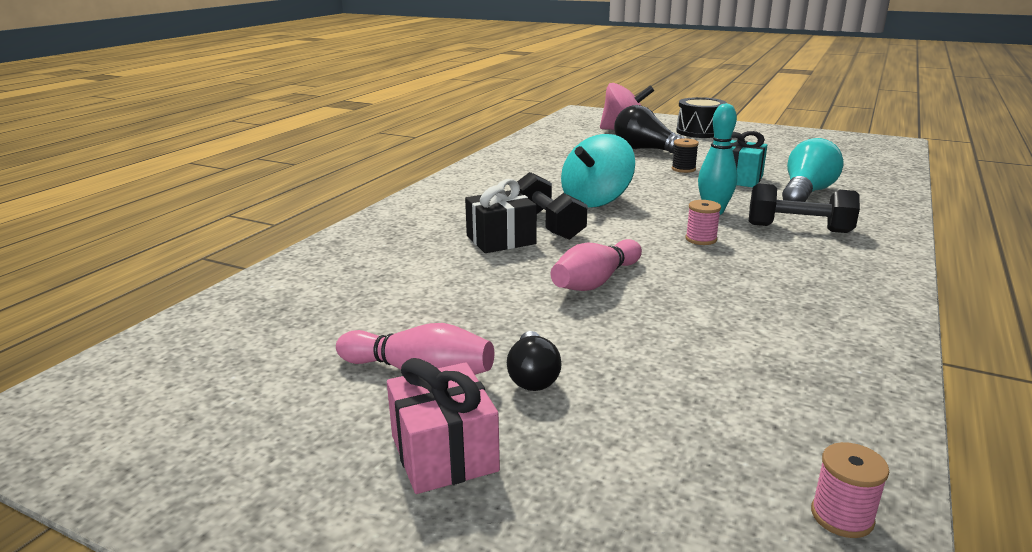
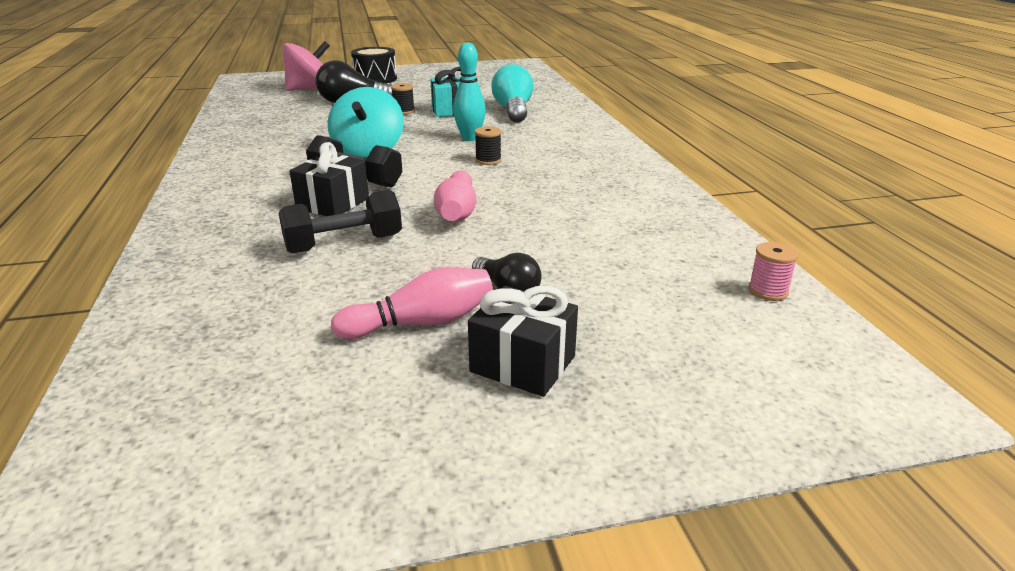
camera: 40 degrees left, 5 degrees up
pink gift [387,358,500,494] -> black gift [468,286,578,397]
pink spool [686,200,721,245] -> black spool [475,126,502,165]
black dumbbell [749,183,860,233] -> black dumbbell moved to [279,190,402,254]

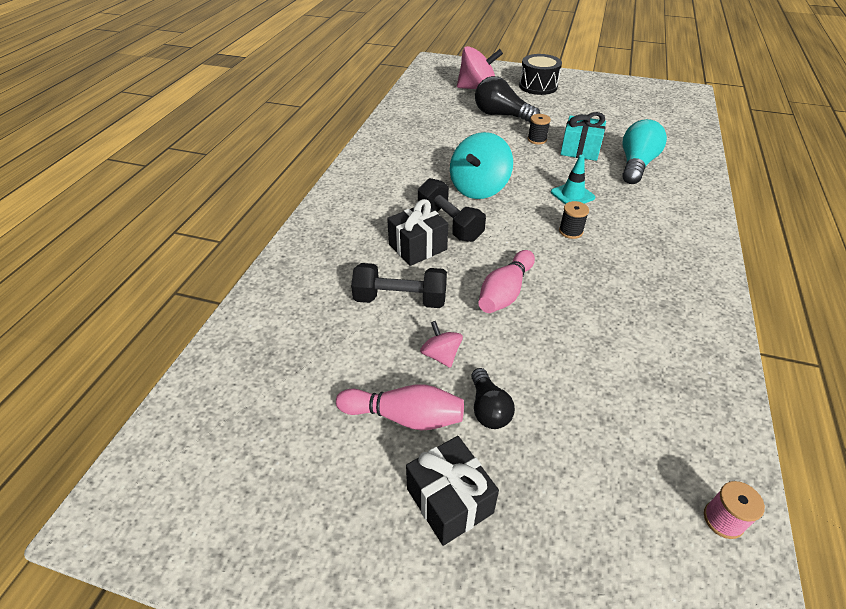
camera: 30 degrees right, 15 degrees up
turquoise bowling pin [453,42,486,141] -> turquoise traffic cone [551,155,595,204]
none -> pink spinning top [420,321,463,368]

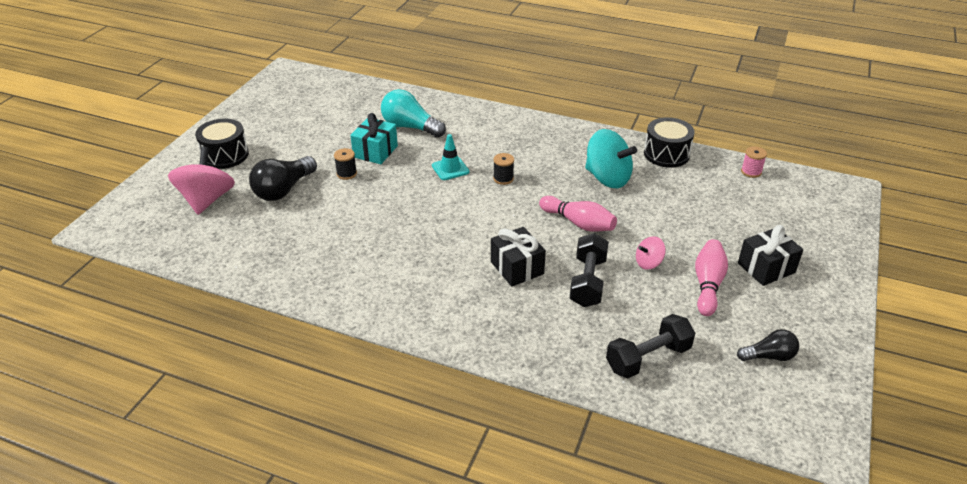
camera: 85 degrees left, 5 degrees down
black dumbbell [418,178,486,242] -> black dumbbell moved to [606,314,695,378]
turquoise spinning top [450,132,513,199] -> turquoise spinning top moved to [585,129,637,188]
black light bulb [471,368,515,429] -> black light bulb moved to [737,329,799,361]
none -> black drum [644,117,695,168]

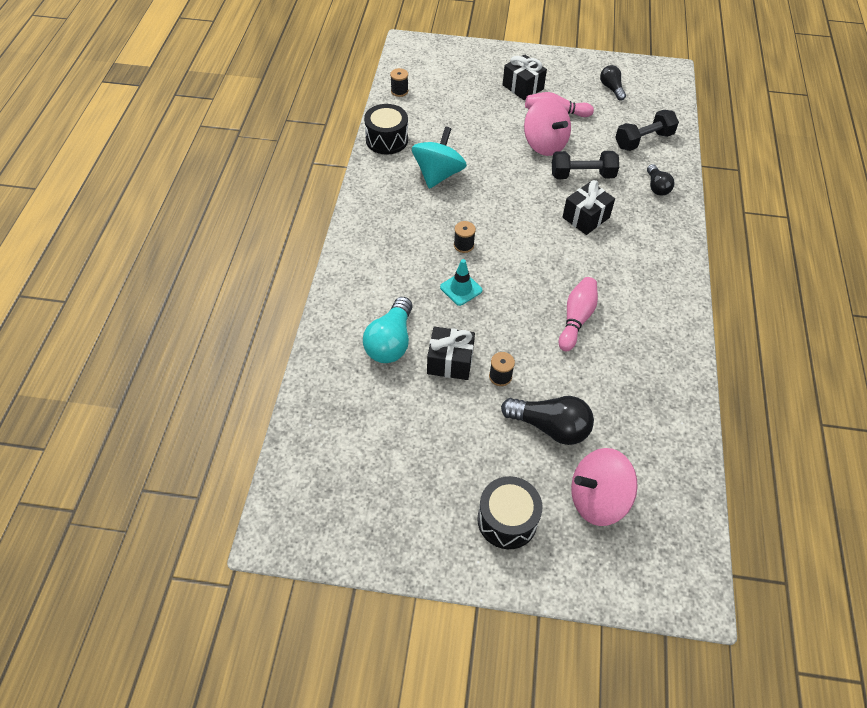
camera: 105 degrees left, 15 degrees up
turquoise gift [350,113,398,164] -> black gift [427,326,475,380]
pink bowling pin [539,196,617,232] -> pink bowling pin moved to [559,277,598,351]
black dumbbell [606,314,695,378] -> black dumbbell turned 75 degrees counterclockwise [615,110,679,151]
pink spinning top [636,236,666,270] -> pink spinning top [524,98,571,156], size x2.00
pink spool [741,147,767,178] -> black spool [390,68,408,97]
none -> black light bulb [647,164,674,196]

